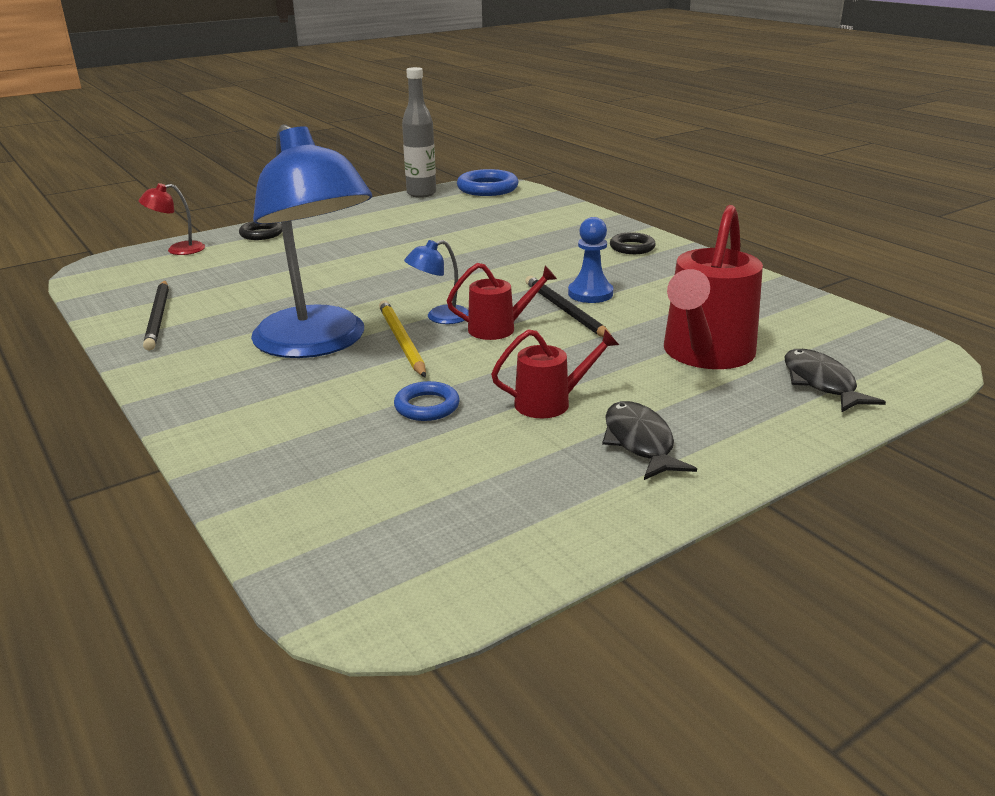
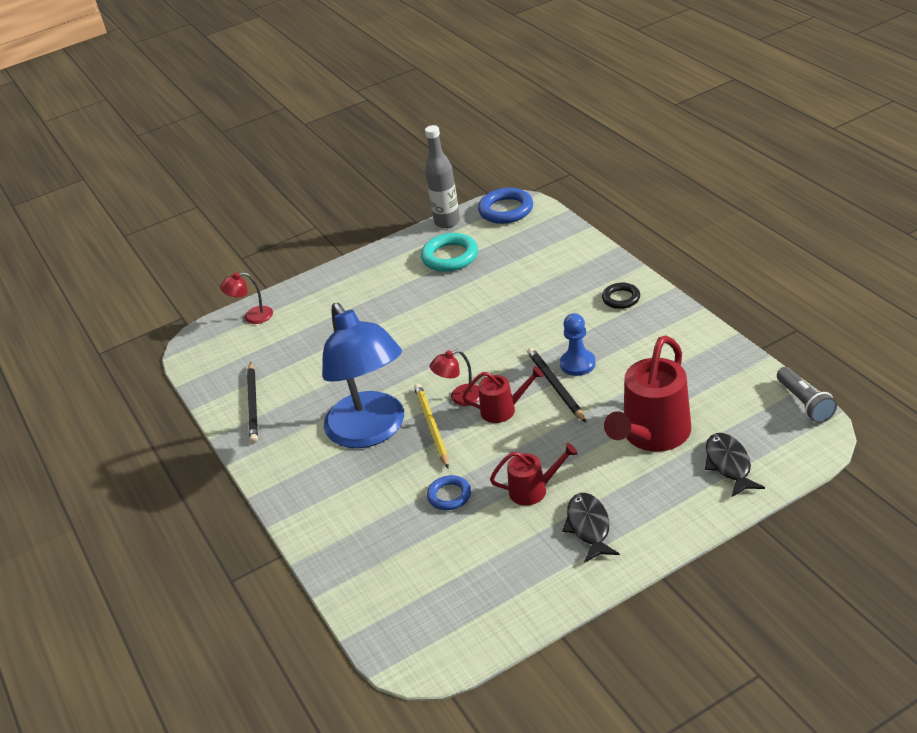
camera: 10 degrees right, 10 degrees up
black ring [239,221,282,240] -> none
blue lamp [404,240,469,324] -> red lamp [430,350,479,406]
none -> turquoise ring [421,233,478,272]
none -> grey flashlight [777,367,837,423]

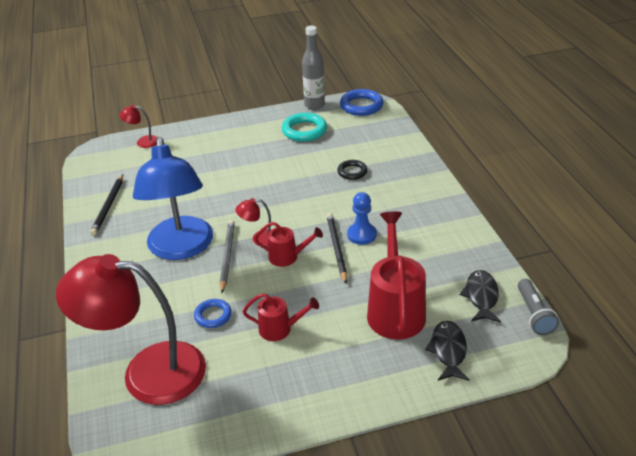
camera: 10 degrees right, 0 degrees up
yellow pencil [414,384,449,468] -> grey pencil [220,220,235,293]
black fish [562,493,620,563] -> black fish moved to [460,270,501,323]
black ring [602,283,640,309] -> black ring moved to [337,160,368,180]
red watering can [604,335,691,452] -> red watering can turned 135 degrees clockwise [367,211,426,340]
none -> red lamp [56,254,206,405]

